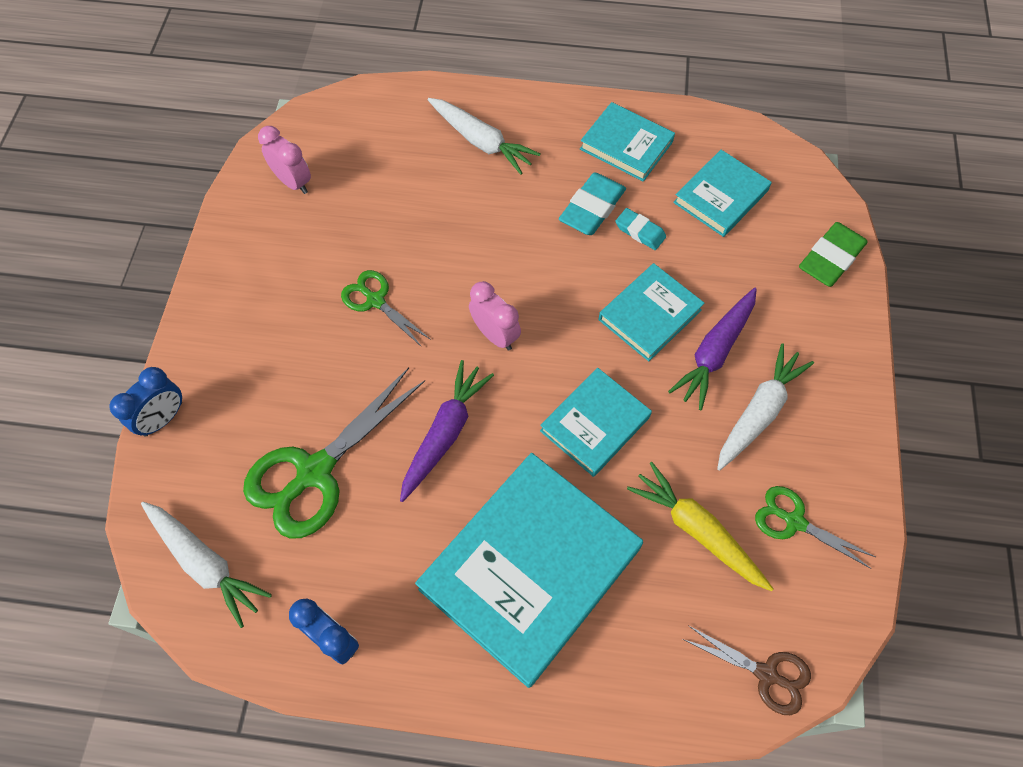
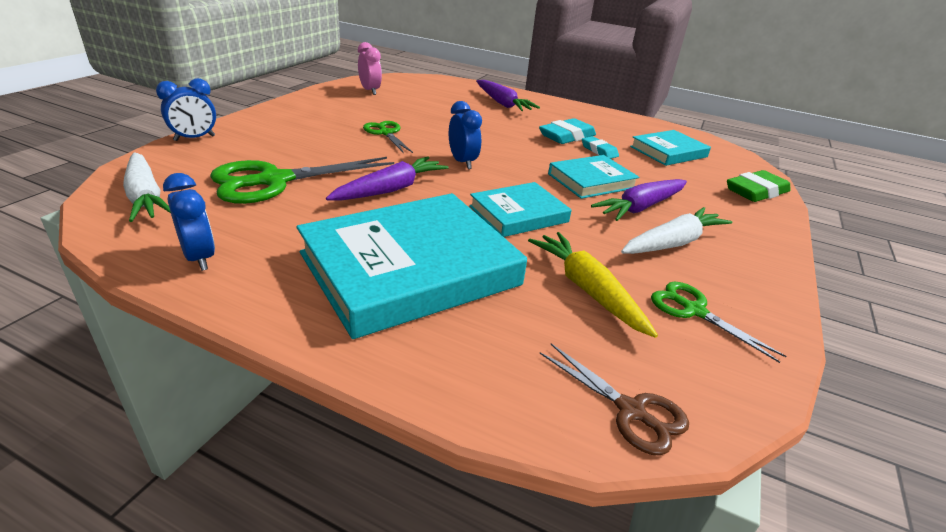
camera: 15 degrees right, 30 degrees down
white carrot [428,98,540,175] -> purple carrot [476,80,540,111]
pink clock [469,281,521,351] -> blue clock [449,101,482,169]
turquoise book [580,102,675,182] -> none

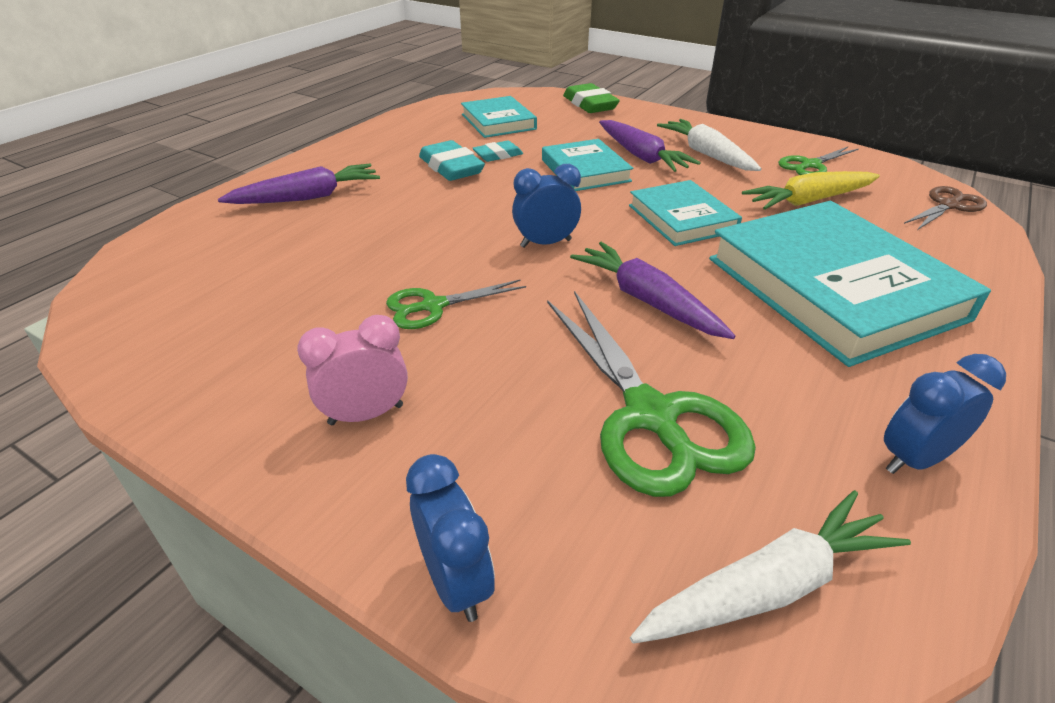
camera: 80 degrees left, 5 degrees up
pink clock [358,42,382,95] -> pink clock moved to [297,315,408,425]

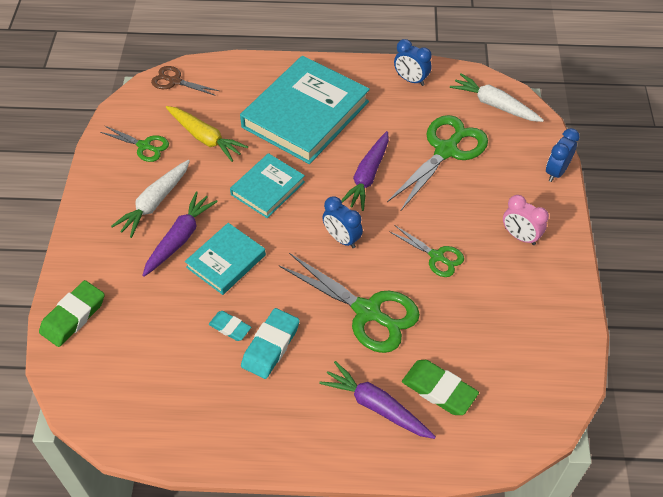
camera: 120 degrees left, 15 degrees up
turquoise book [461,96,537,138] -> none
none -> green scissors [279,253,420,353]
none -> green eraser [402,360,479,415]

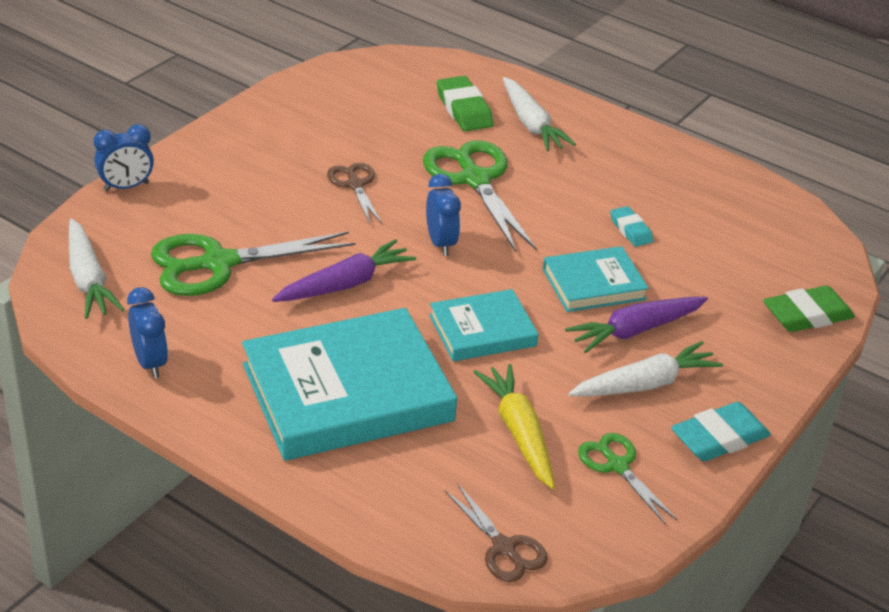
camera: 150 degrees left, 15 degrees down
turquoise eraser [241,308,300,379] -> turquoise eraser moved to [671,402,771,461]
purple carrot [319,361,436,439] -> white carrot [503,77,576,151]
green scissors [389,225,464,277] -> brown scissors [327,163,382,224]
pink clock [503,195,549,245] -> none

